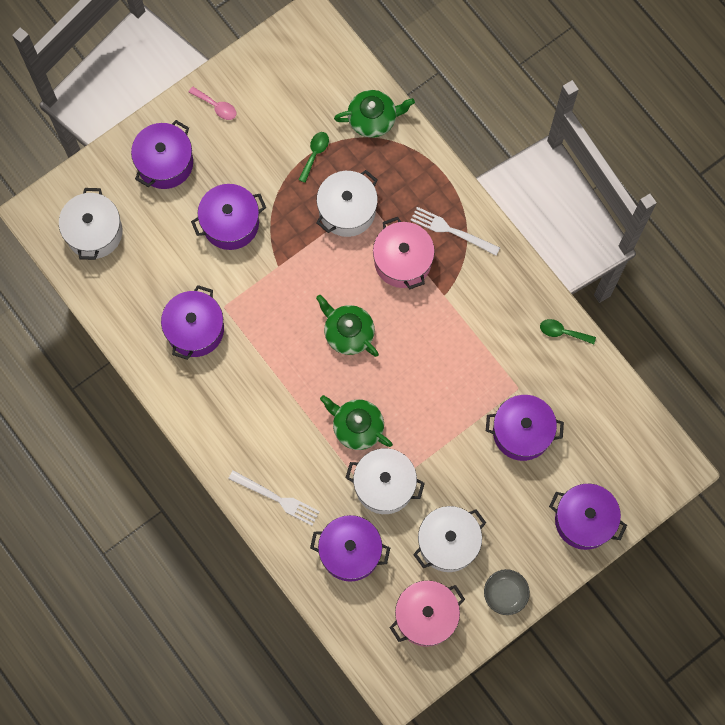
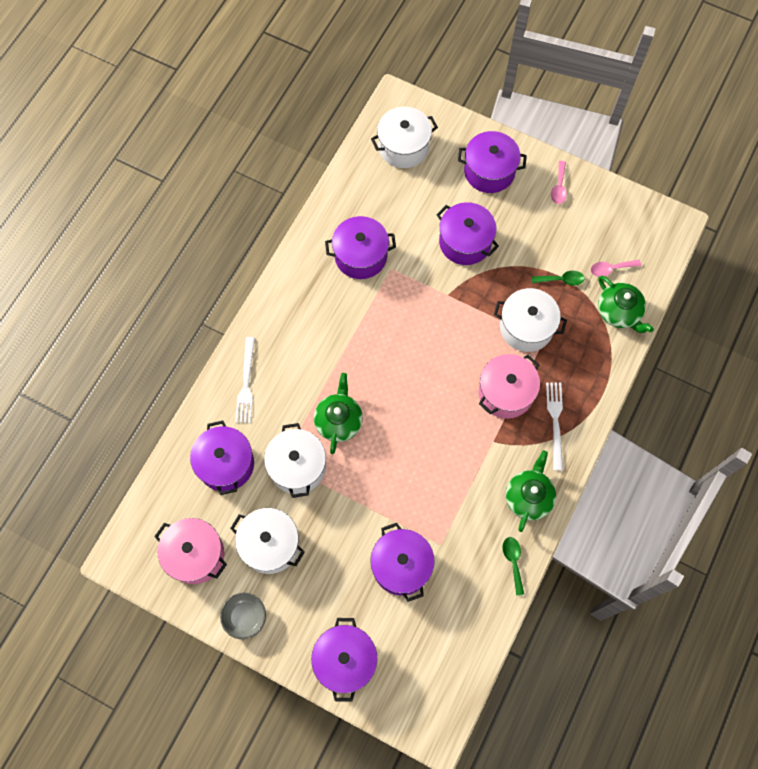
camera: 65 degrees right, 5 degrees down
green teapot [316,295,379,357] -> green teapot moved to [506,450,556,532]
none -> pink spoon [591,260,641,277]

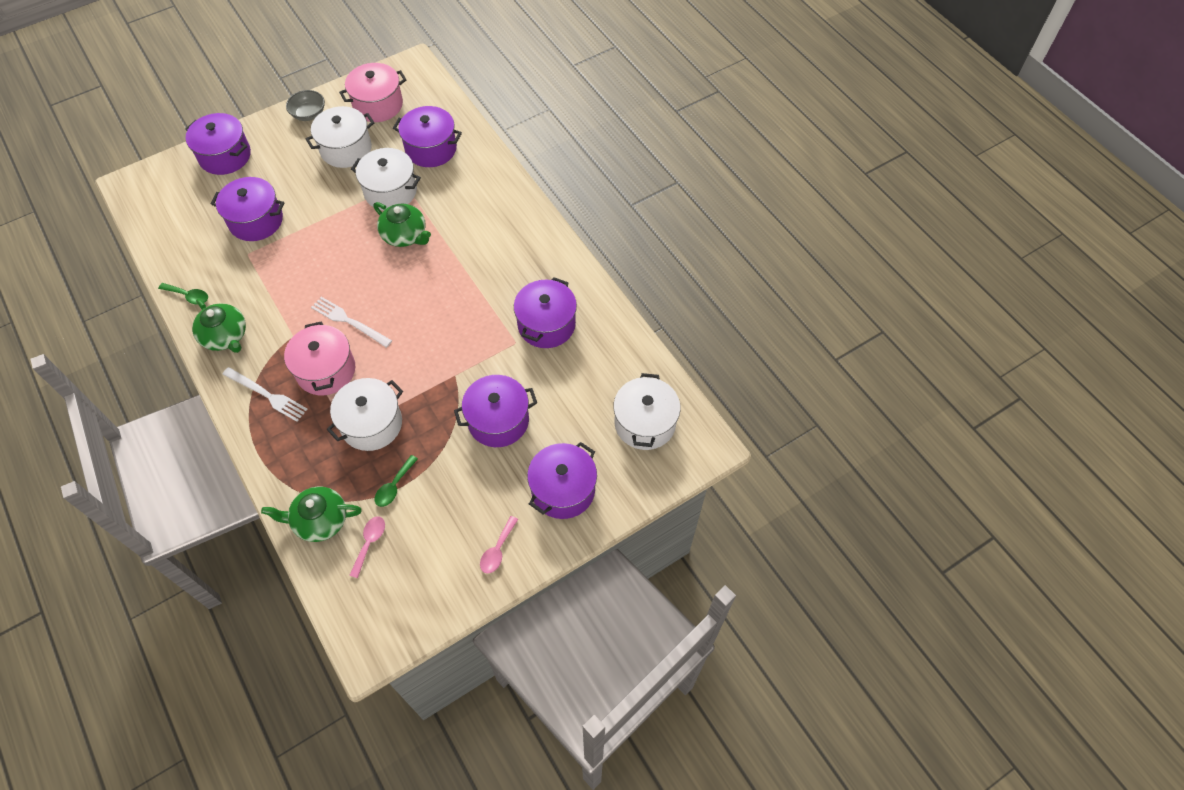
camera: 120 degrees right, 10 degrees down
white fork [235,337,255,423] -> white fork moved to [311,297,392,348]
pink spoon [551,161,567,204] -> pink spoon turned 105 degrees counterclockwise [480,516,518,574]

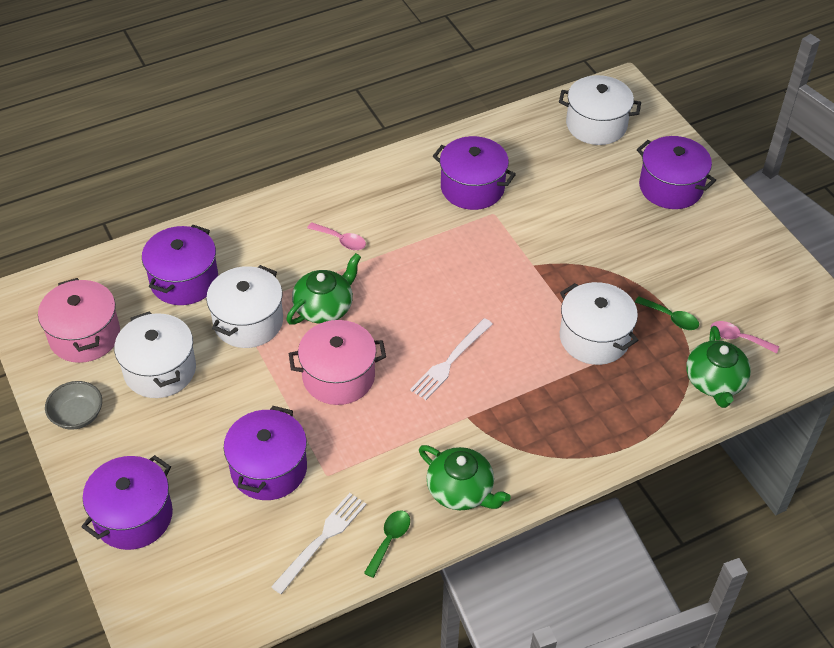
camera: 85 degrees left, 10 degrees down
green teapot [192,298,246,353] -> green teapot turned 75 degrees clockwise [419,445,511,510]
white fork [222,367,307,422] -> white fork moved to [271,493,367,594]
pink pot [284,321,355,395] -> pink pot moved to [289,320,386,405]
purple pot [454,375,537,447] -> none
pink spoon [480,516,518,574] -> pink spoon moved to [307,222,366,250]

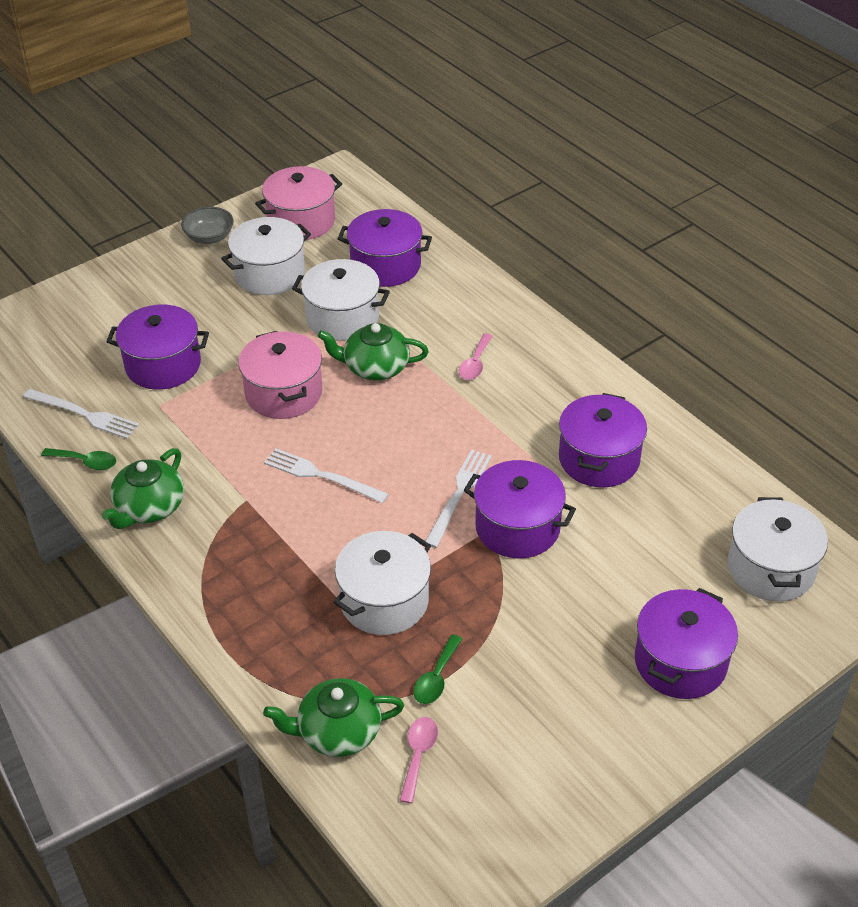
camera: 80 degrees right, 5 degrees down
purple pot [81,455,173,550] -> purple pot moved to [464,460,576,558]
green teapot [286,253,361,325] -> green teapot turned 150 degrees clockwise [317,323,429,380]
none -> white fork [426,449,492,548]

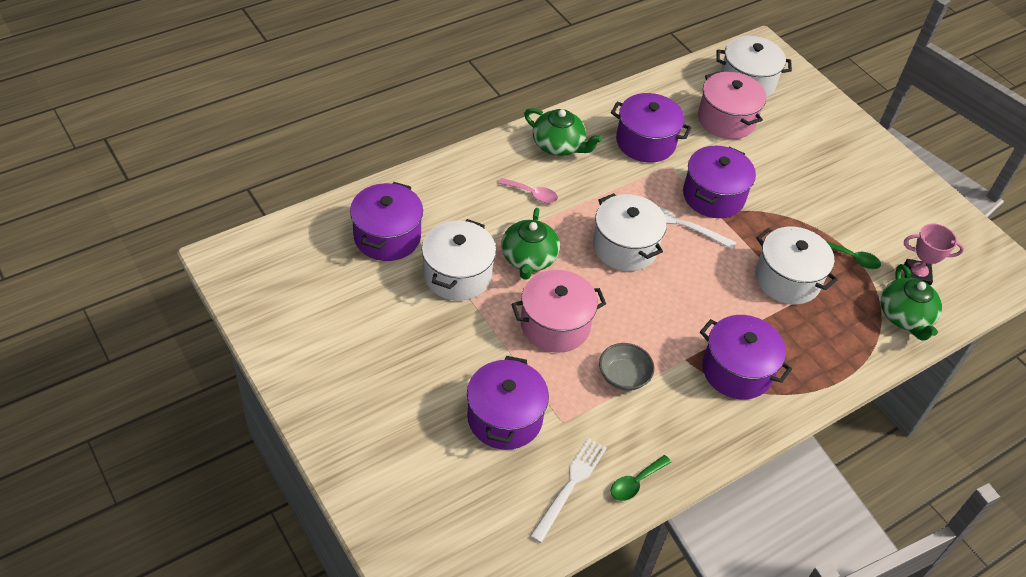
camera: 90 degrees left, 5 degrees up
green spoon [41,448,116,470] -> green spoon turned 150 degrees counterclockwise [611,455,671,501]
green teapot [101,448,184,529] -> green teapot moved to [524,108,602,156]
grey bowl [181,207,234,244] -> grey bowl moved to [599,343,655,391]
white pot [221,217,311,295] -> white pot moved to [593,193,667,271]
pink pot [255,166,342,240] -> pink pot moved to [698,71,766,139]
white fork [264,448,389,503] -> none
pink spoon [399,717,438,803] -> pink trophy [904,223,964,286]
purple pot [635,588,738,699] -> purple pot moved to [700,315,792,399]

